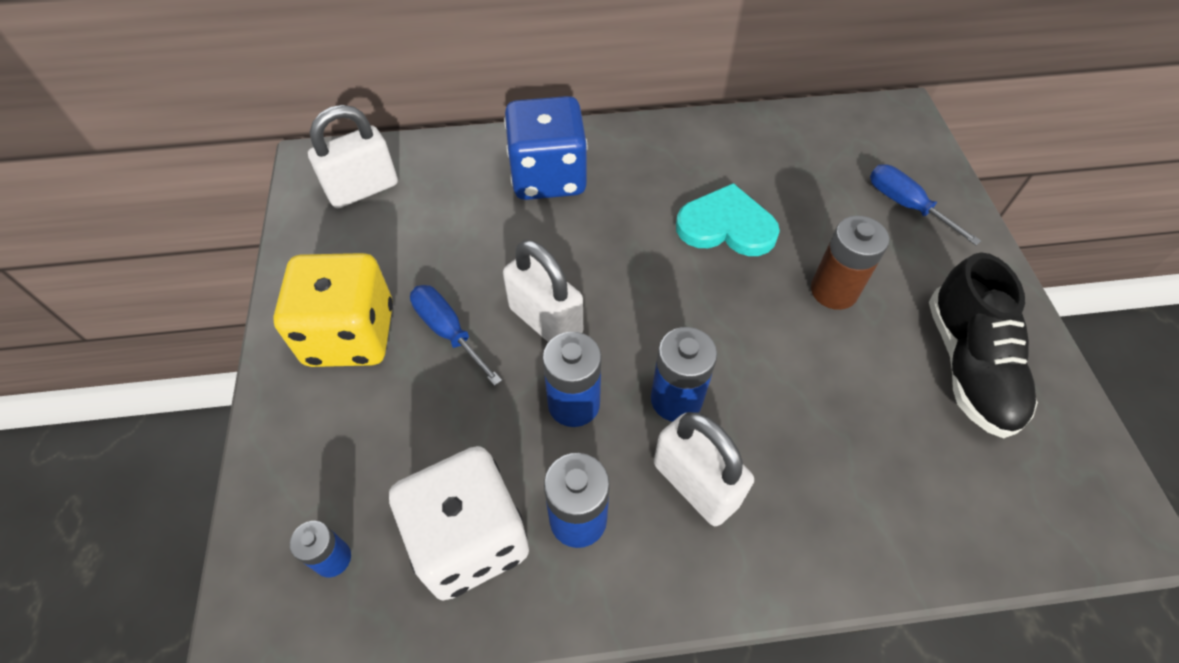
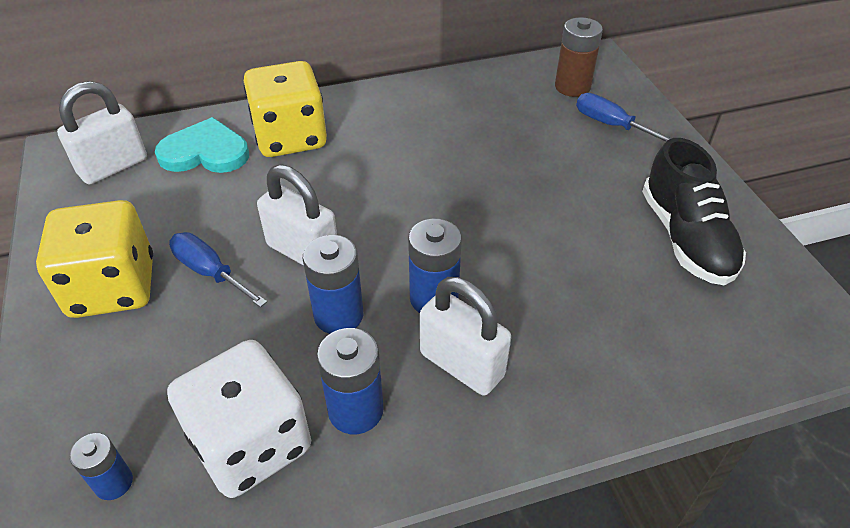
camera: 10 degrees left, 10 degrees down
blue dice [504,96,588,200] -> yellow dice [244,61,327,157]
turquoise heart [676,183,780,256] -> turquoise heart moved to [155,117,249,173]
brown battery [811,216,889,310] -> brown battery moved to [555,17,603,97]

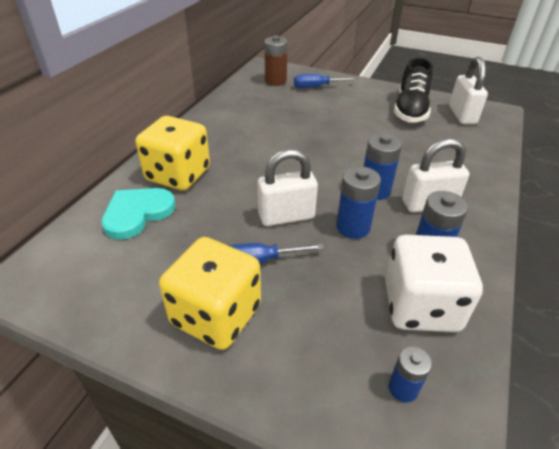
camera: 50 degrees left, 5 degrees down
white padlock [57,81,147,184] -> white padlock moved to [449,57,488,124]
black shoe [642,138,746,285] -> black shoe turned 75 degrees clockwise [394,58,433,123]

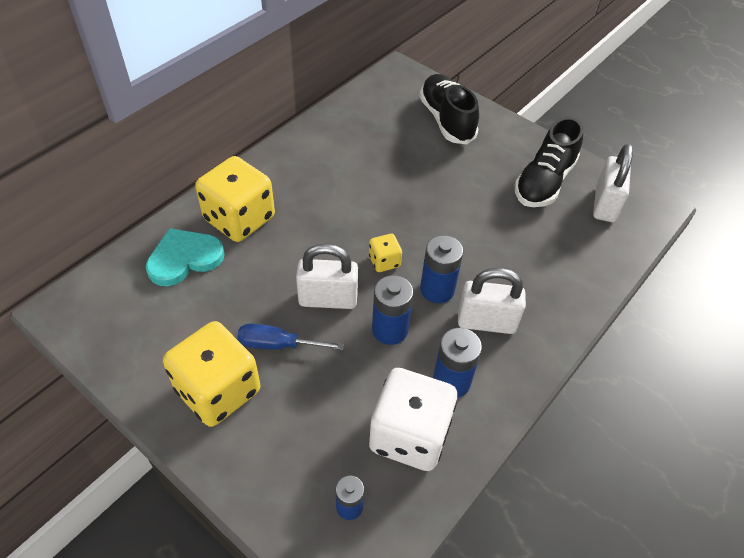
camera: 15 degrees right, 10 degrees up
brown battery [264,35,288,86] -> none
blue screwdriver [294,74,357,88] -> black shoe [419,74,479,144]
none -> yellow dice [369,234,402,272]

